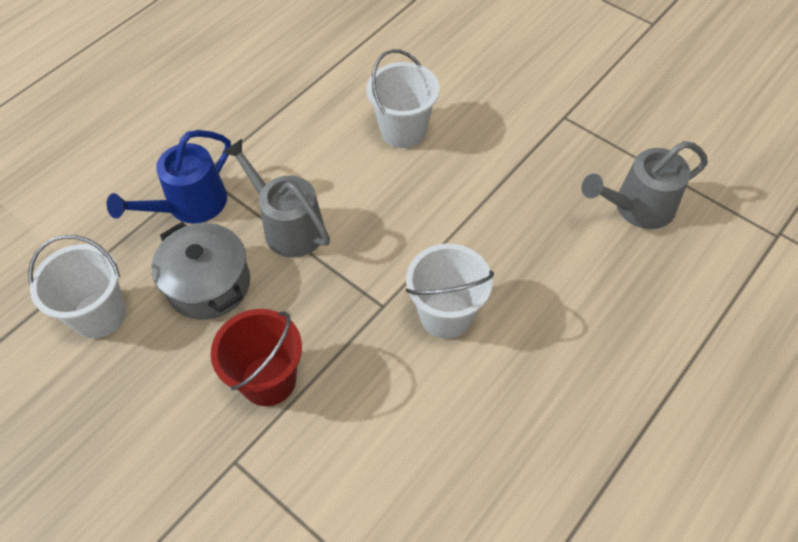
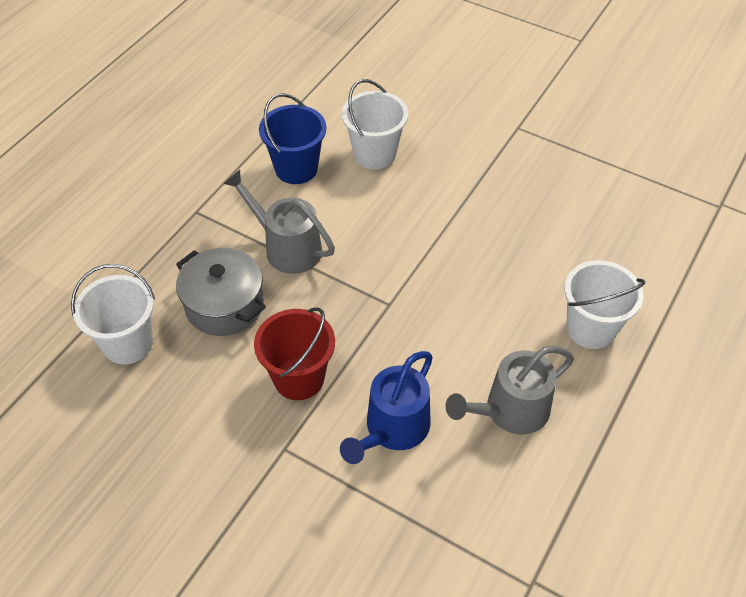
camera: 10 degrees left, 5 degrees down
blue watering can [107,130,231,224] -> blue watering can moved to [340,351,433,464]
white bucket [406,244,494,339] -> white bucket moved to [564,260,645,349]
grey watering can [581,141,708,229] -> grey watering can moved to [446,346,574,434]
none -> blue bucket [259,94,326,184]

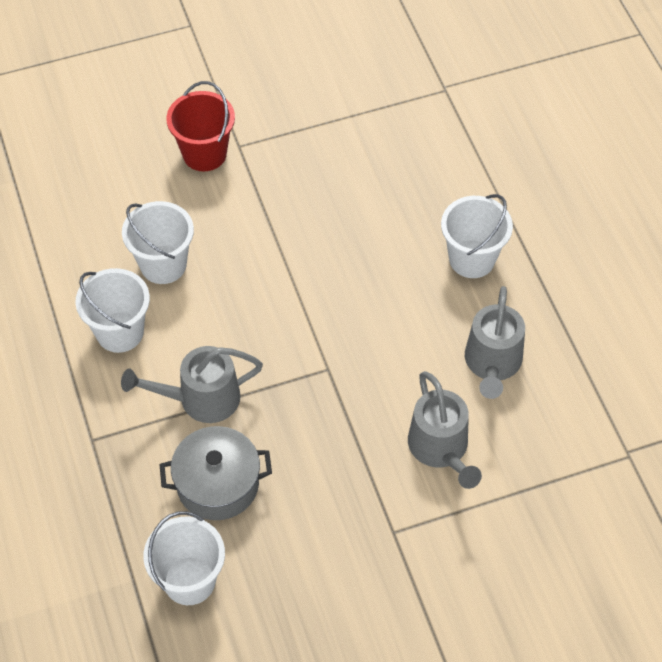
camera: 50 degrees left, 5 degrees up
red bucket [254,307,335,400] -> red bucket moved to [166,81,235,171]
blue bucket [259,94,326,184] -> white bucket [75,268,150,353]
blue watering can [340,351,433,464] -> grey watering can [408,371,482,489]

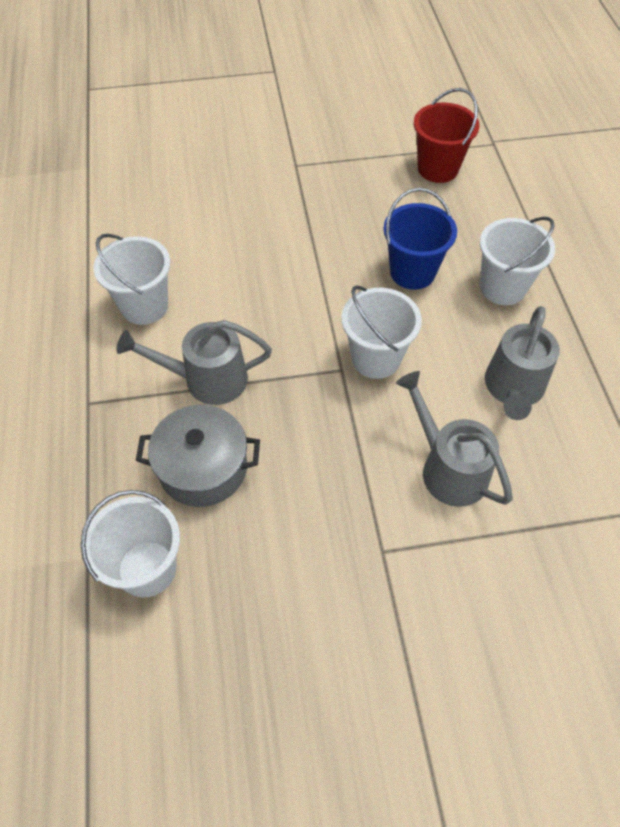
camera: 10 degrees right, 0 degrees up
white bucket [122,201,194,284] -> white bucket moved to [341,285,422,379]
red bucket [166,81,235,171] -> red bucket moved to [414,88,480,183]
grey watering can [408,371,482,489] -> grey watering can turned 150 degrees clockwise [396,371,513,507]
none -> blue bucket [383,188,457,290]

